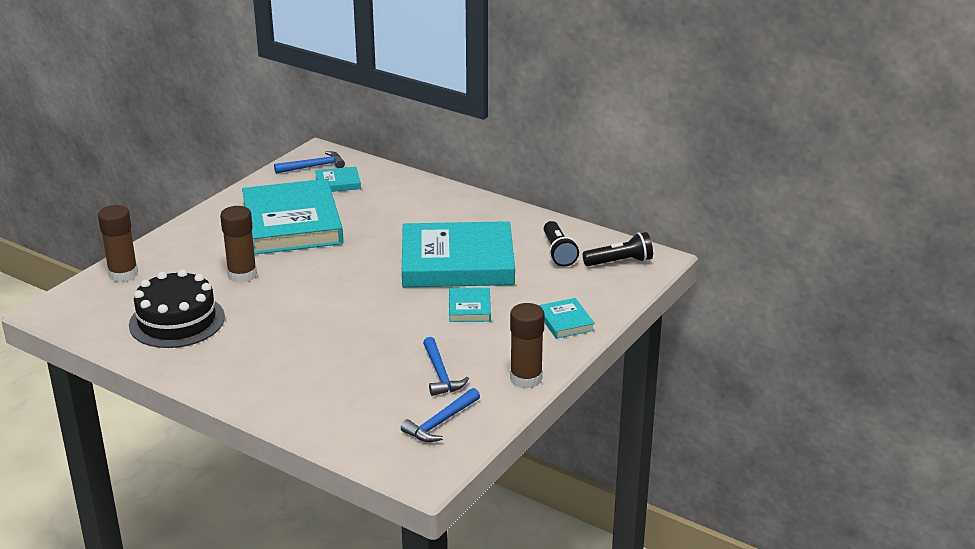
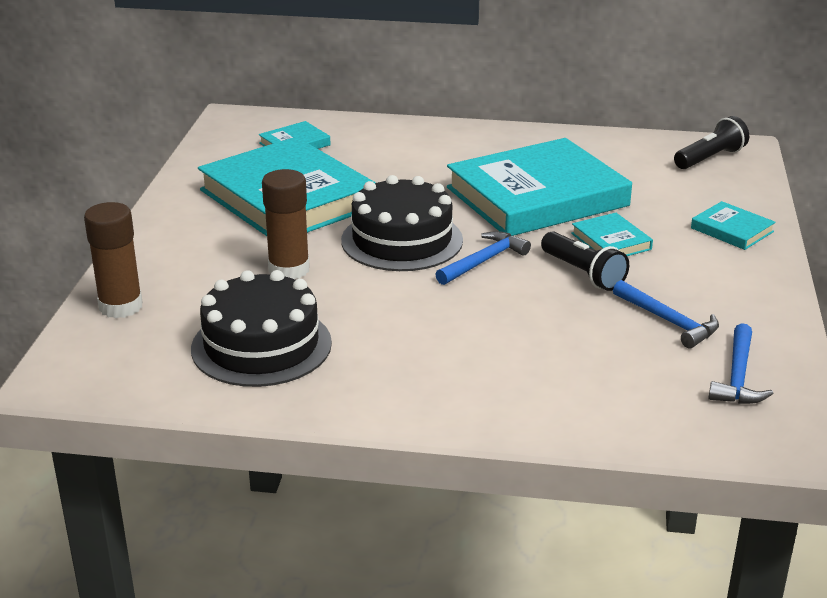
camera: 25 degrees left, 0 degrees up
blue hammer [274,151,345,174] -> blue hammer moved to [435,231,531,285]
brown glue stick [510,303,545,389] -> none
black flashlight [544,221,579,267] -> black flashlight moved to [541,231,629,291]
none -> black cake [341,175,463,271]

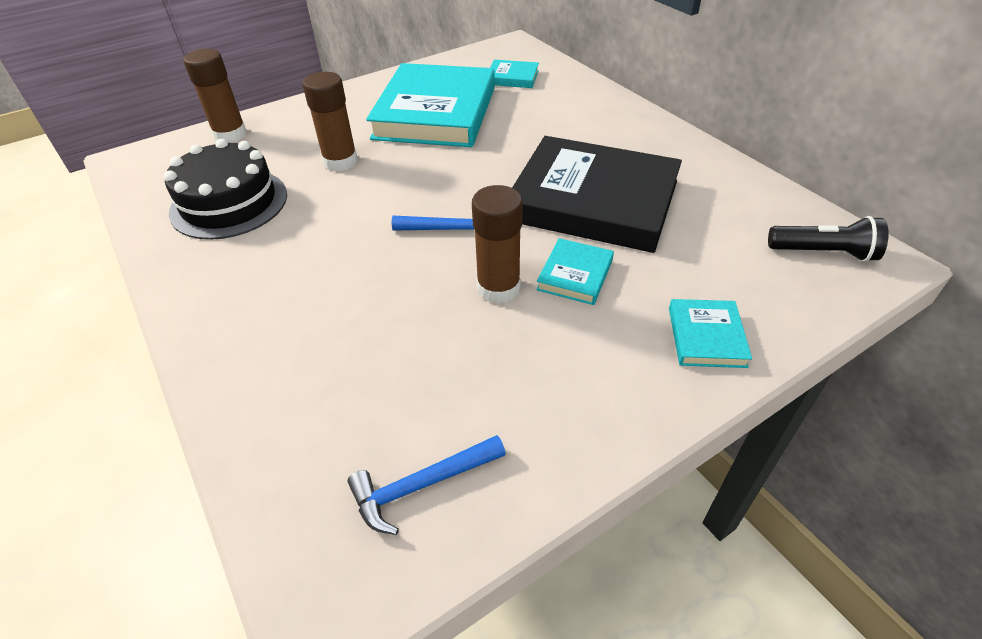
camera: 50 degrees right, 15 degrees up
black cake [341,175,463,271] -> none
turquoise book [447,138,632,236] -> black book [512,136,682,253]
black flashlight [541,231,629,291] -> brown glue stick [472,185,522,304]
blue hammer [613,280,719,349] -> none

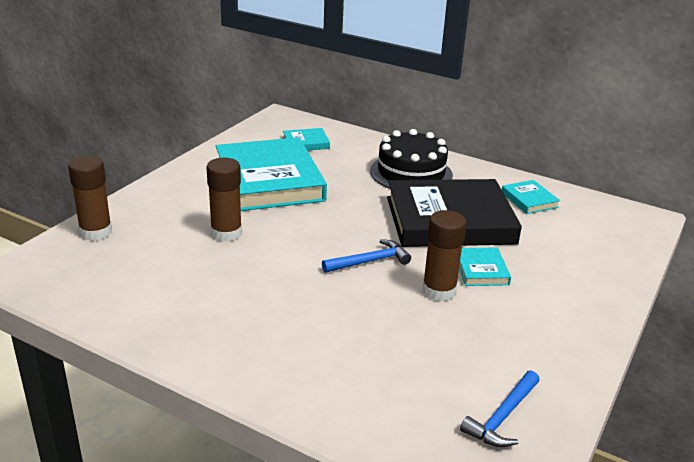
camera: 30 degrees left, 15 degrees down
black cake [163,139,287,240] -> black cake moved to [370,129,453,189]
turquoise book [669,299,752,368] -> turquoise book moved to [502,180,560,214]
black flashlight [768,216,889,262] -> none

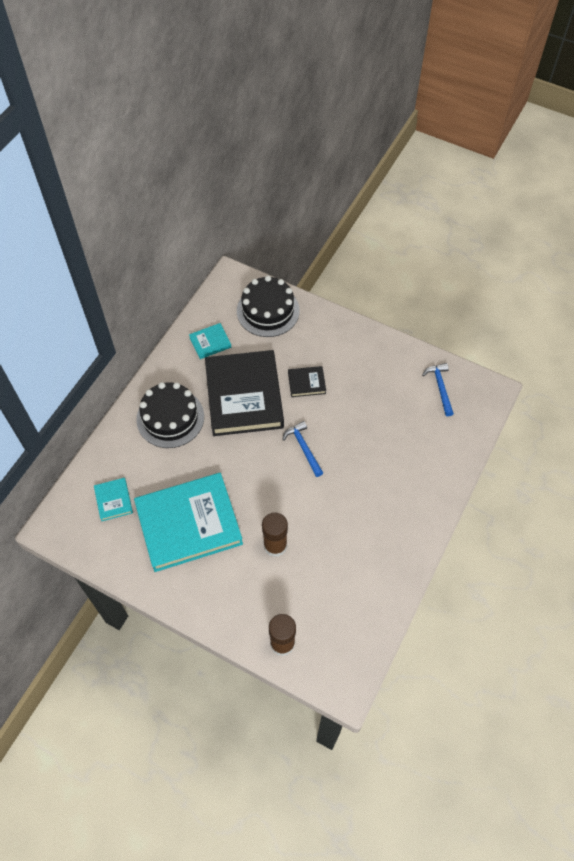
camera: 90 degrees left, 30 degrees up
brown glue stick [422,210,467,302] -> none
turquoise book [459,248,511,286] -> black book [288,366,326,397]
blue hammer [460,370,540,447] -> blue hammer turned 135 degrees counterclockwise [422,363,454,416]
none -> black cake [237,276,300,337]

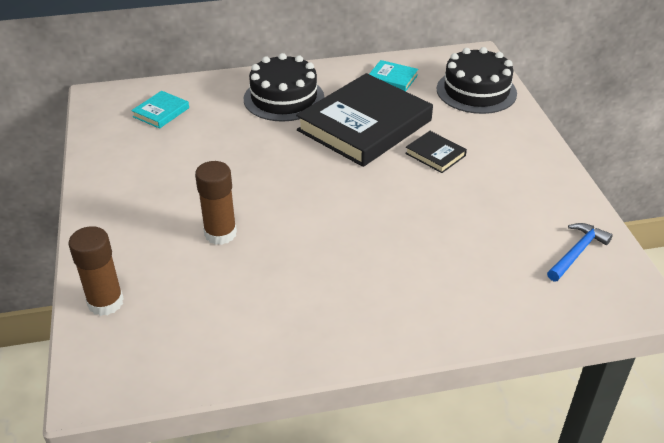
camera: 50 degrees right, 20 degrees down
turquoise book [134,473,243,572] -> none
blue hammer [282,421,323,477] -> none

